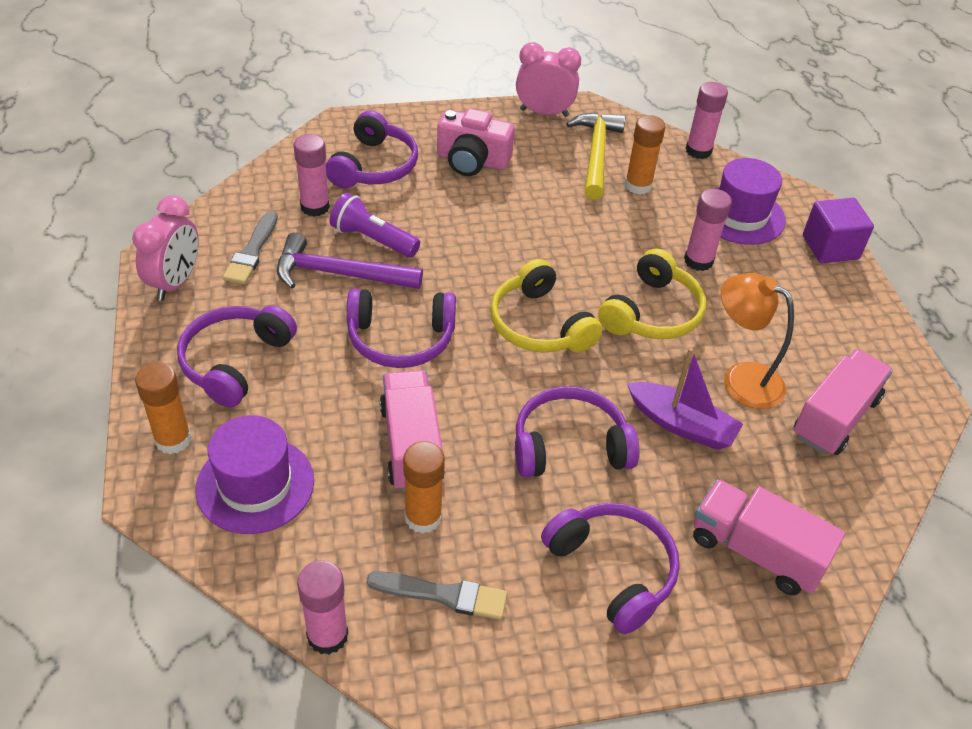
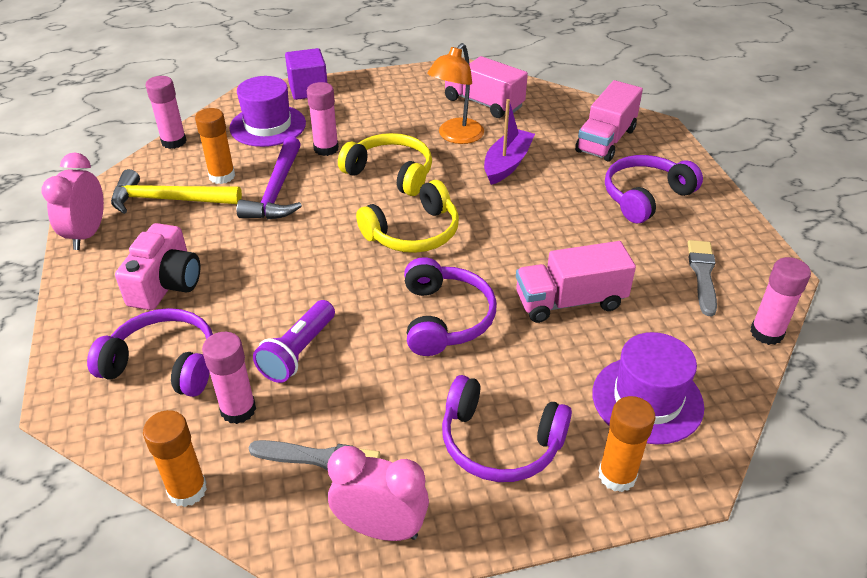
camera: 90 degrees left, 5 degrees down
purple hammer [277,233,423,289] -> purple hammer moved to [236,136,302,219]
orange glue stick [403,441,445,534] -> orange glue stick moved to [143,410,207,507]
purple headphones [515,386,640,478] -> none

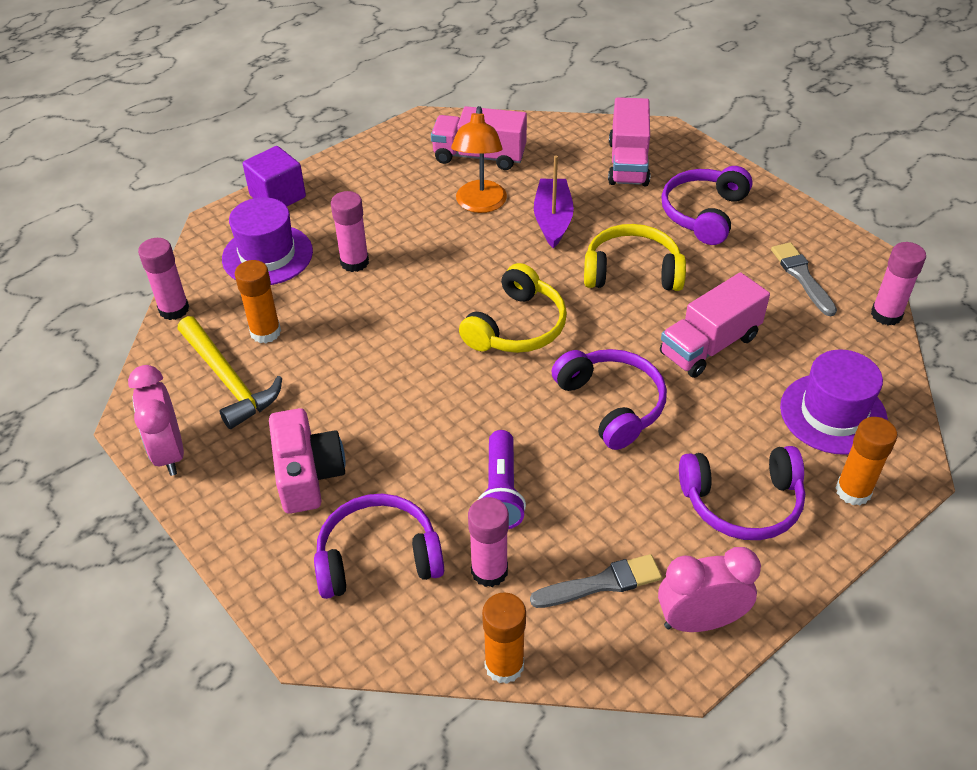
camera: 25 degrees left, 5 degrees up
yellow hammer [111,169,242,214] -> yellow hammer turned 105 degrees counterclockwise [178,316,282,429]
purple hammer [236,136,302,219] -> none
yellow headphones [338,133,432,196] -> yellow headphones moved to [584,224,686,291]

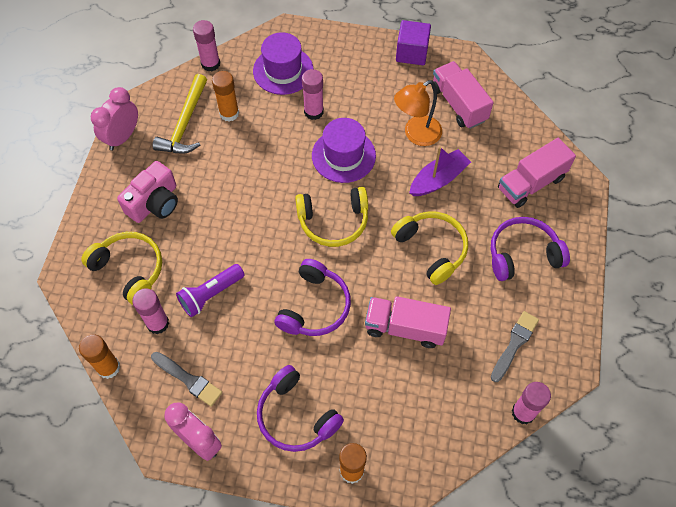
camera: 50 degrees right, 15 degrees up
purple cube [243,146,306,206] -> purple cube moved to [396,20,431,65]
purple headphones [314,494,444,599] -> yellow headphones [81,232,162,305]
purple hat [780,349,888,455] -> purple hat moved to [312,118,376,183]

